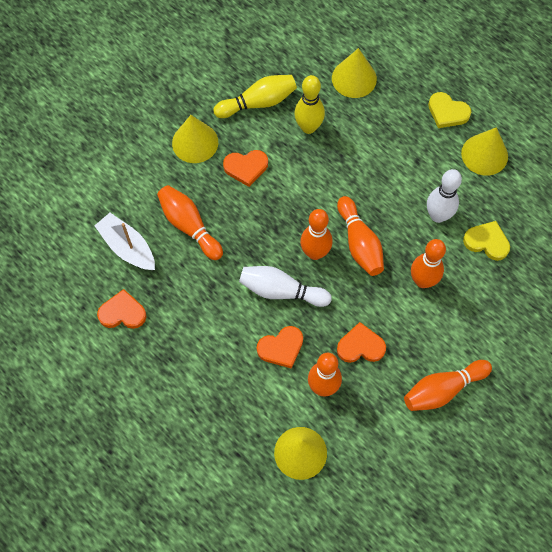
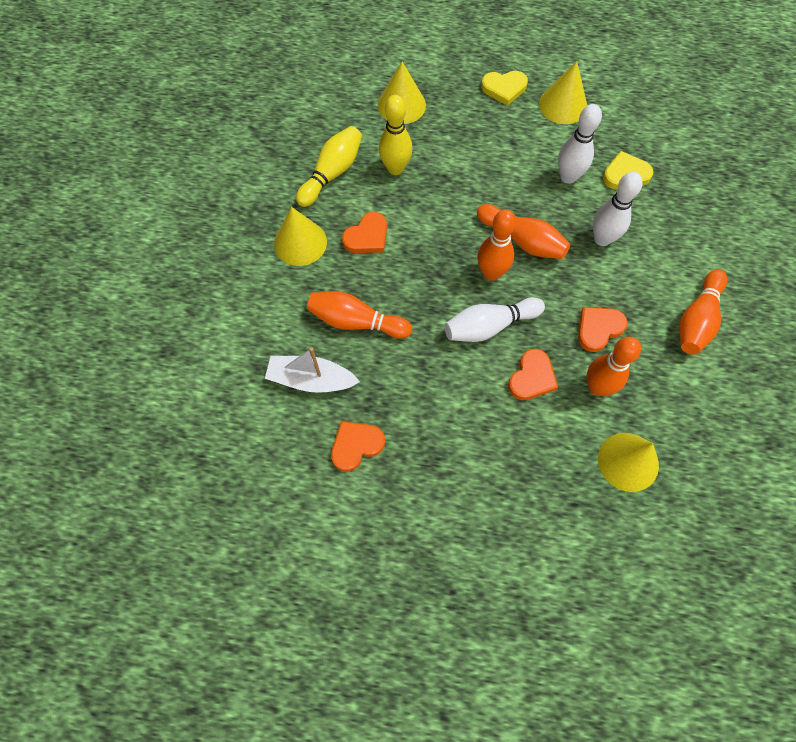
camera: 35 degrees left, 0 degrees up
orange bowling pin [411,239,446,288] -> white bowling pin [593,172,643,246]

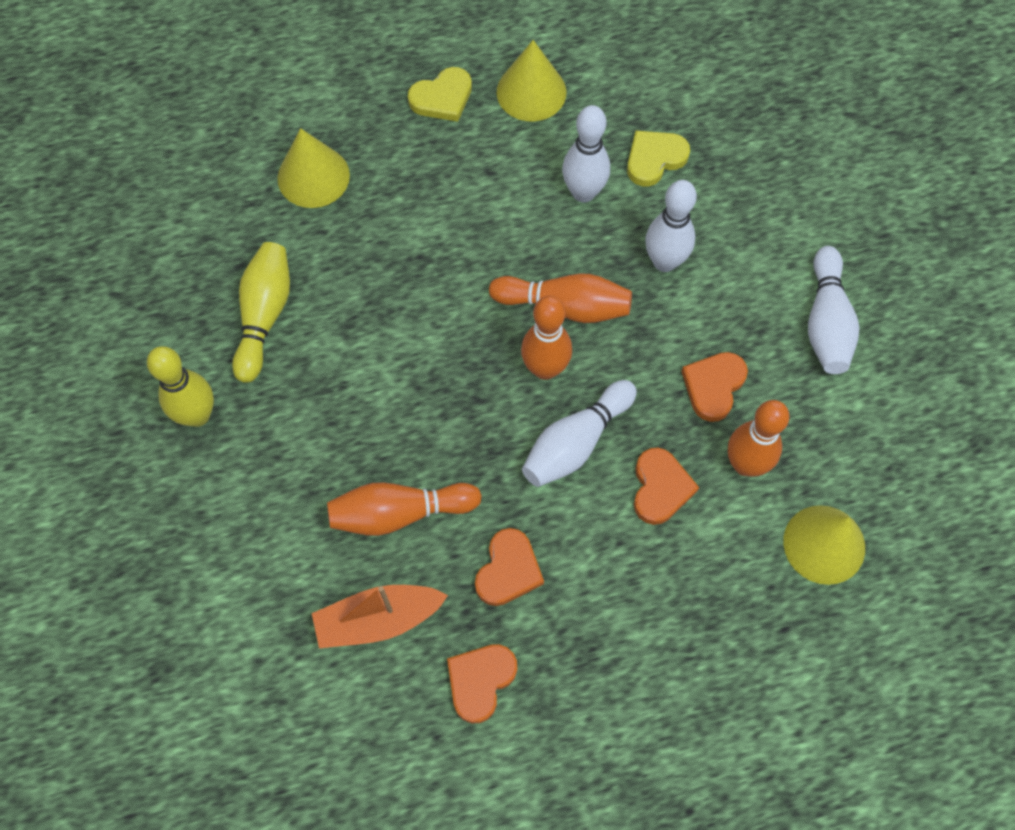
camera: 25 degrees left, 0 degrees up
white boat [265,348,360,393] -> orange boat [312,585,448,648]
yellow cone [274,207,327,266] -> none
orange heart [342,212,387,253] -> orange heart moved to [475,528,544,606]
yellow bowling pin [379,95,412,175] -> yellow bowling pin moved to [147,346,214,427]
orange bowling pin [679,269,728,355] -> white bowling pin [808,246,860,374]

